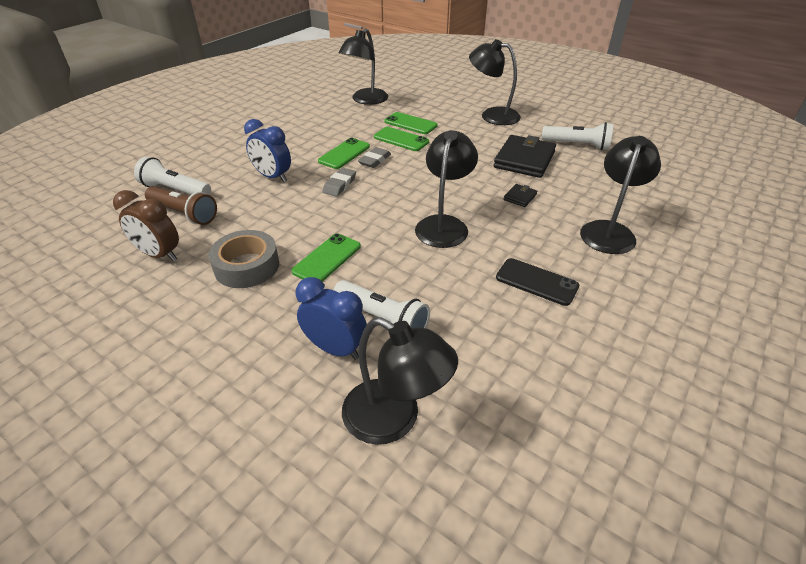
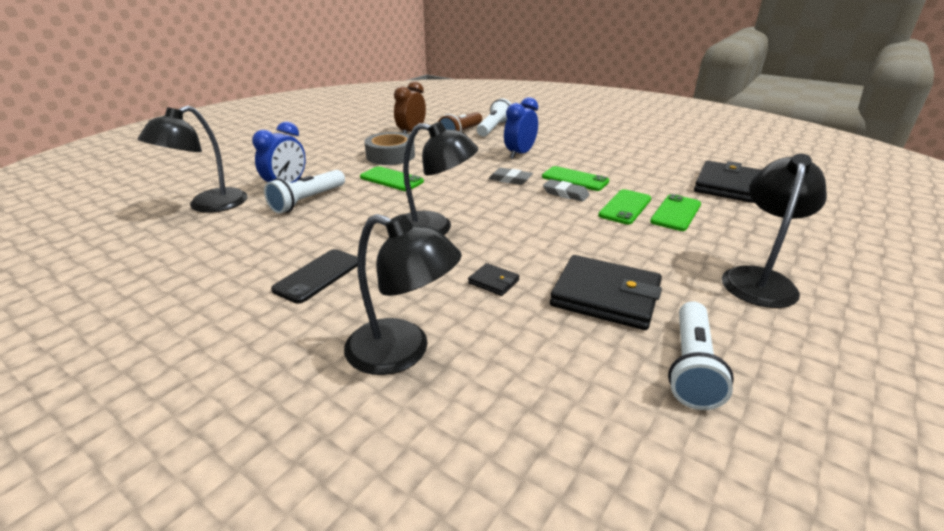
camera: 90 degrees right, 10 degrees down
black lamp [339,28,388,105] -> black wallet [694,161,761,203]

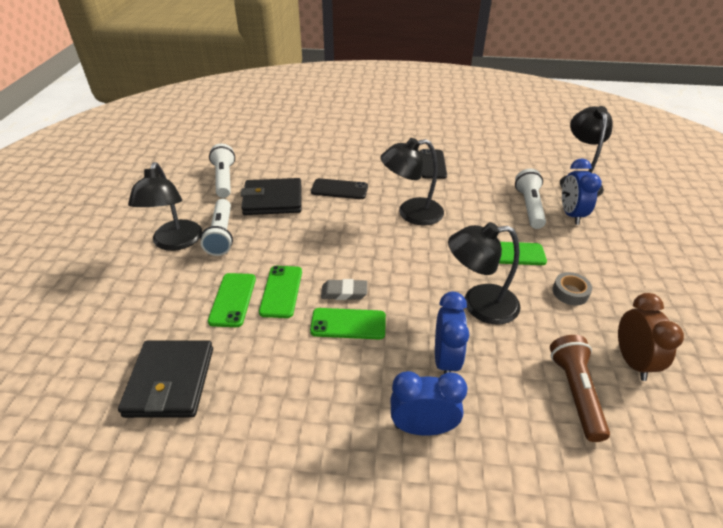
camera: 150 degrees right, 10 degrees up
black lamp [344,214,462,375] -> black lamp moved to [448,222,521,325]
grey tape [364,132,415,165] -> grey tape [552,272,592,306], size x0.59
black wallet [468,263,519,296] -> black phone [311,178,368,199]
white flashlight [477,99,511,137] -> white flashlight moved to [200,199,233,256]
grey eraser [489,168,533,185] -> none
none -> blue clock [391,371,467,436]

